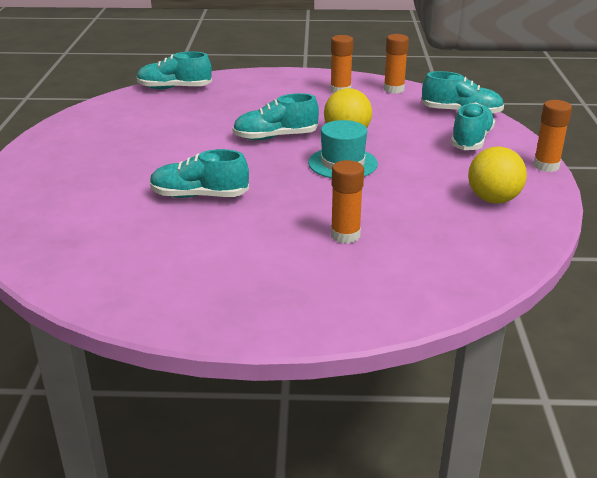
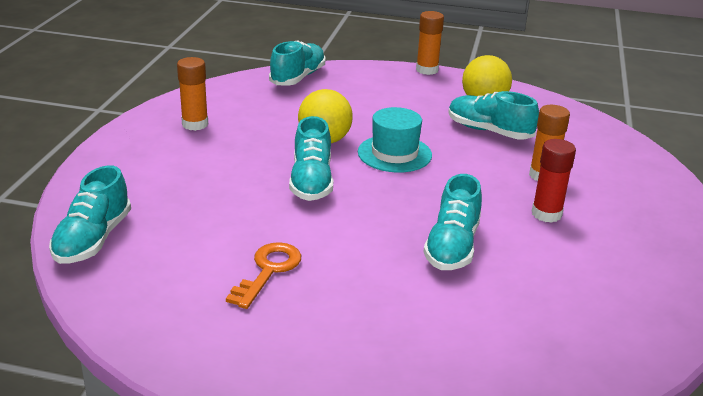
camera: 80 degrees left, 0 degrees up
orange glue stick [384,34,409,93] -> none
turquoise shoe [451,102,495,150] -> turquoise shoe moved to [448,91,539,139]
none -> orange key [226,242,301,309]
none -> red glue stick [531,139,576,223]

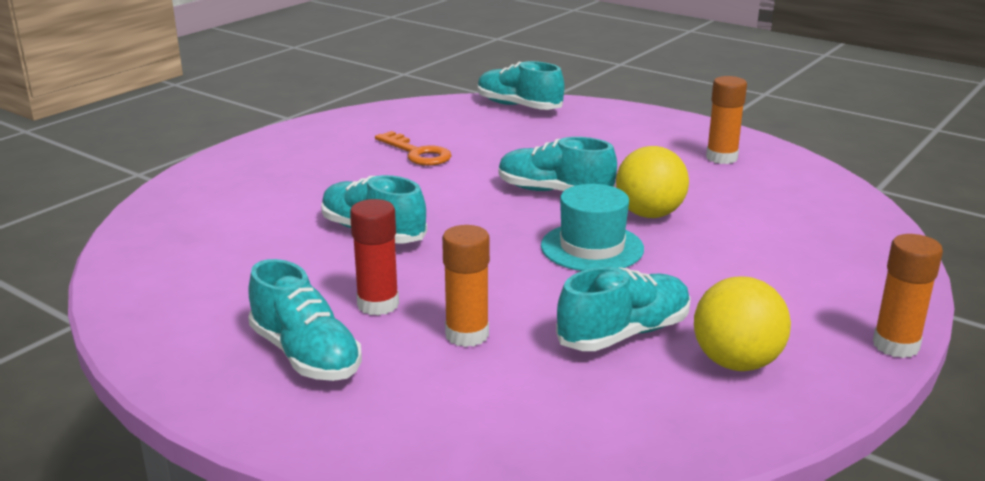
camera: 115 degrees right, 5 degrees down
turquoise shoe [269,41,325,86] -> turquoise shoe moved to [248,259,362,381]

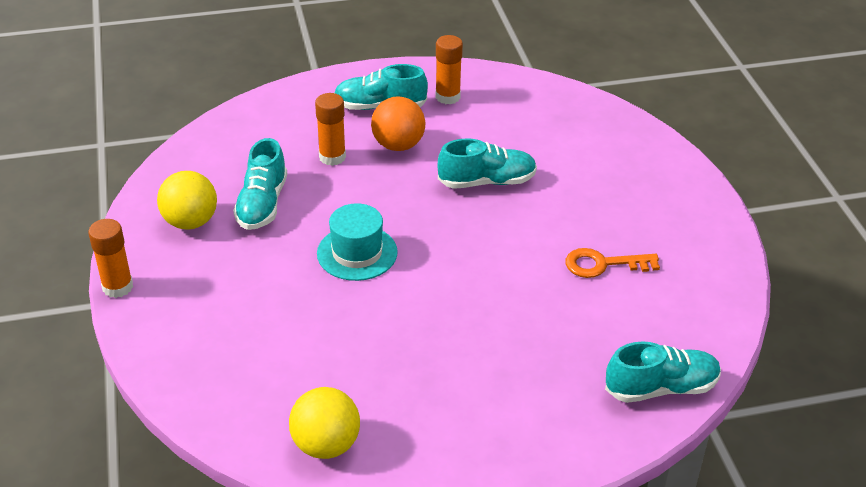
camera: 130 degrees right, 15 degrees up
red glue stick [350,199,399,315] -> orange ball [371,96,425,151]
turquoise shoe [499,137,617,191] -> none
yellow ball [616,146,689,218] -> yellow ball moved to [289,387,360,459]
orange glue stick [706,76,747,164] -> orange glue stick moved to [436,35,463,104]

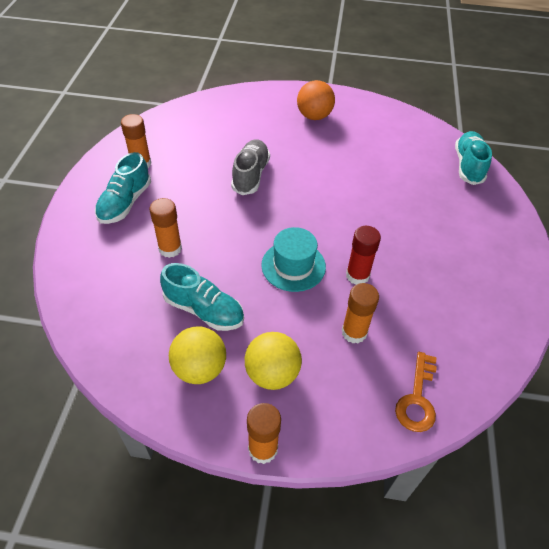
camera: 70 degrees left, 10 degrees up
yellow ball [289,387,360,459] -> yellow ball moved to [245,332,302,390]
orange ball [371,96,425,151] -> orange ball moved to [297,80,335,120]
turquoise shoe [437,138,537,189] -> grey shoe [231,139,270,195]
orange key [565,248,660,278] -> orange key moved to [395,352,437,432]
none -> orange glue stick [342,283,379,343]
none -> red glue stick [346,226,381,285]

